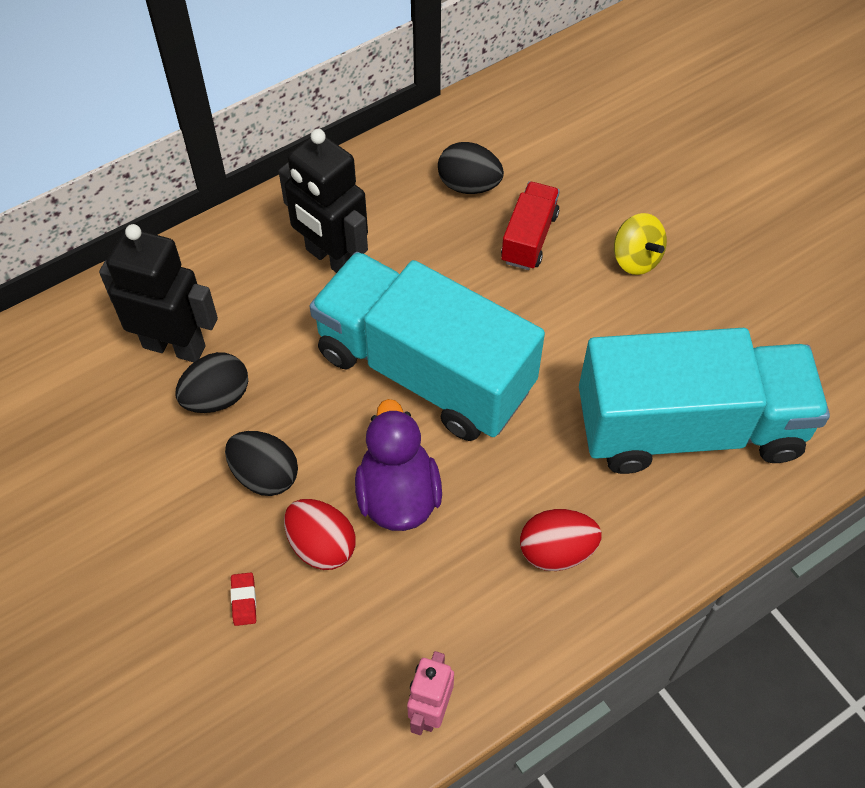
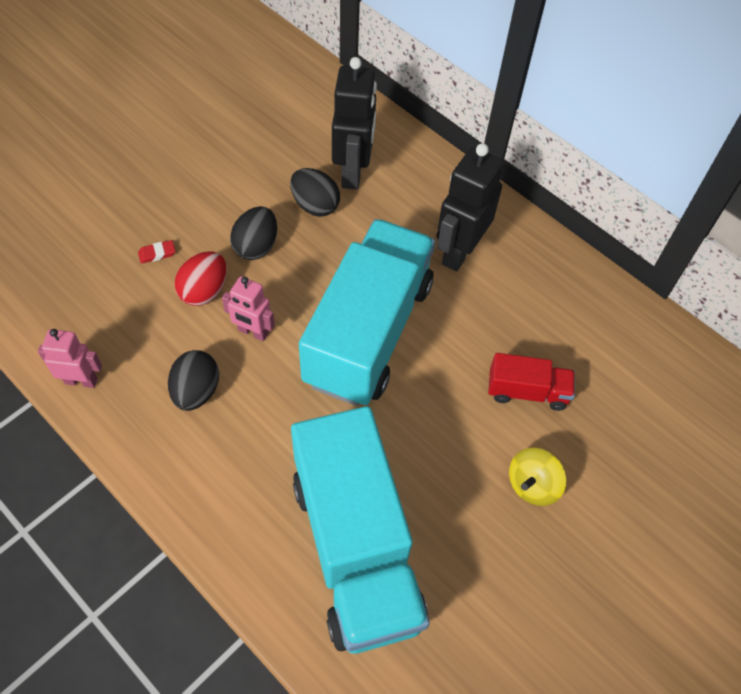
camera: 75 degrees right, 0 degrees up
purple duck [355,399,442,531] -> pink robot [222,276,275,341]
black egg [438,142,504,194] -> black egg moved to [168,350,219,411]
red egg [520,509,602,571] -> none

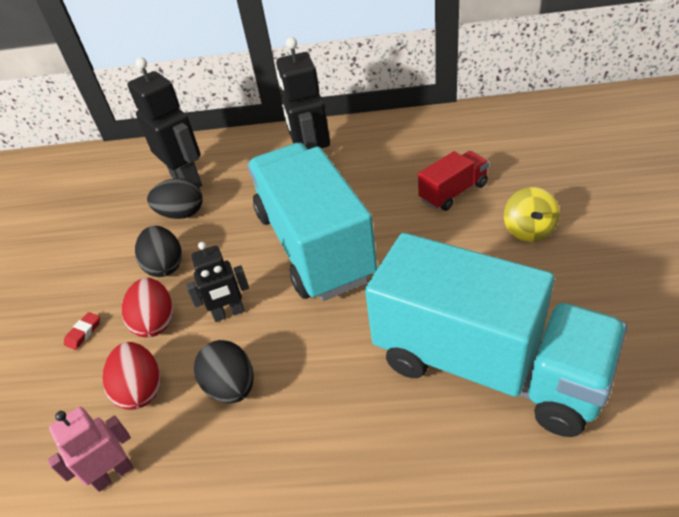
camera: 35 degrees left, 15 degrees down
pink robot [222,276,275,341] -> black robot [186,242,249,322]
none -> red egg [102,342,161,410]

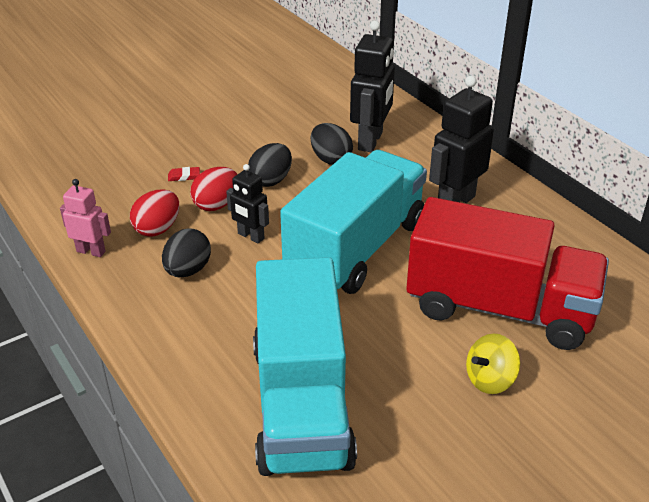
camera: 50 degrees right, 5 degrees down
red truck [418,151,489,211] -> red truck [406,197,609,350], size x2.27

